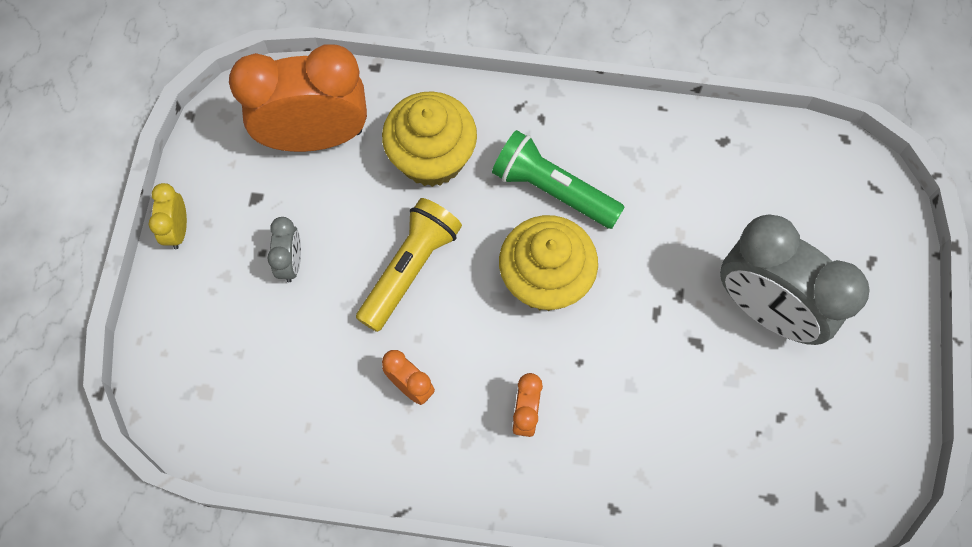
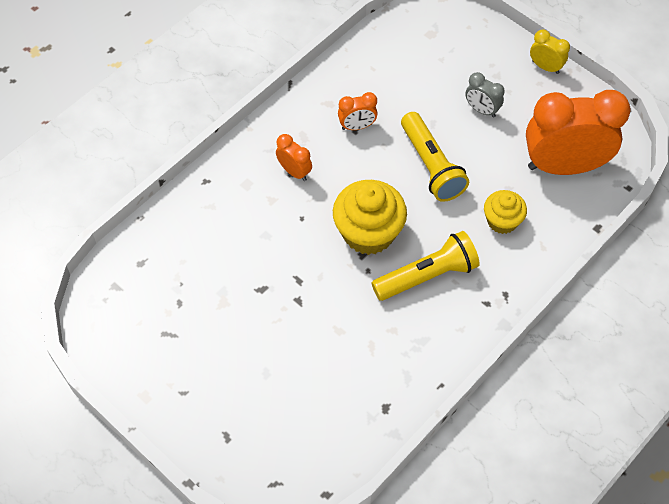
camera: 125 degrees right, 10 degrees down
orange clock [229,44,367,152] -> orange clock turned 120 degrees counterclockwise [526,90,631,175]
yellow cupcake [382,91,477,187] -> yellow cupcake [484,190,527,234], size x0.59
green flashlight [492,130,625,229] -> yellow flashlight [372,231,480,301]
grey clock [720,214,870,345] -> none

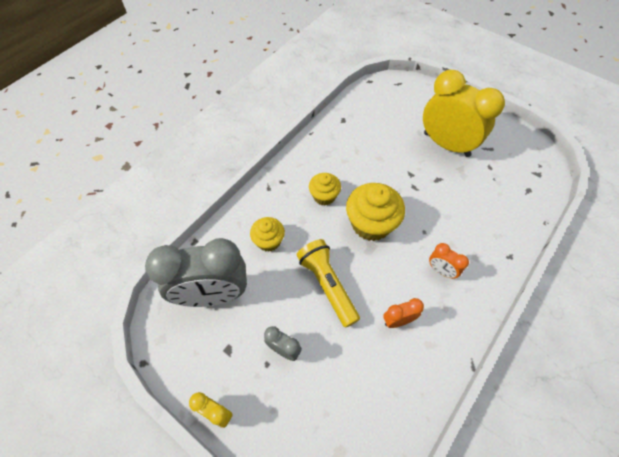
camera: 175 degrees right, 0 degrees up
yellow flashlight [372,231,480,301] -> yellow cupcake [309,173,341,206]
orange clock [526,90,631,175] -> grey clock [145,238,247,307]
none -> yellow clock [423,70,505,157]

